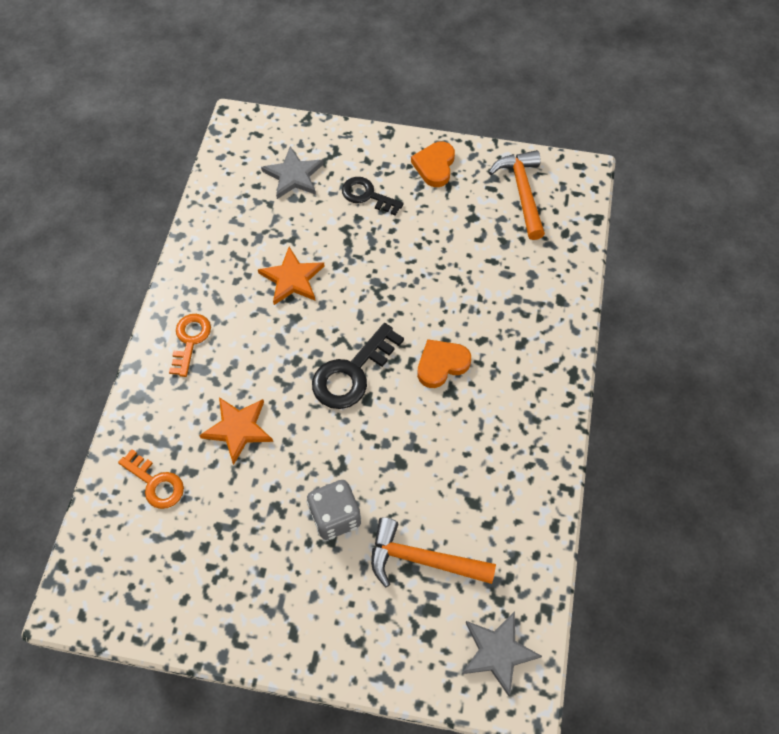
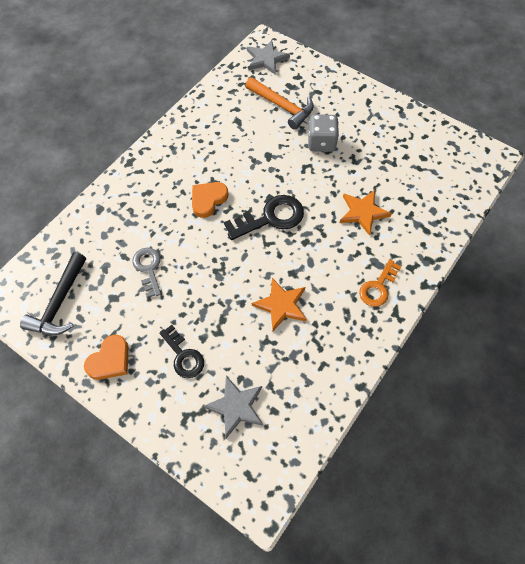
camera: 155 degrees left, 0 degrees up
orange key [118,449,184,509] -> none
orange heart [417,339,471,388] -> orange heart turned 135 degrees clockwise [192,182,228,218]
orange hammer [489,150,545,240] -> black hammer [20,252,86,335]
none -> grey key [132,248,161,298]

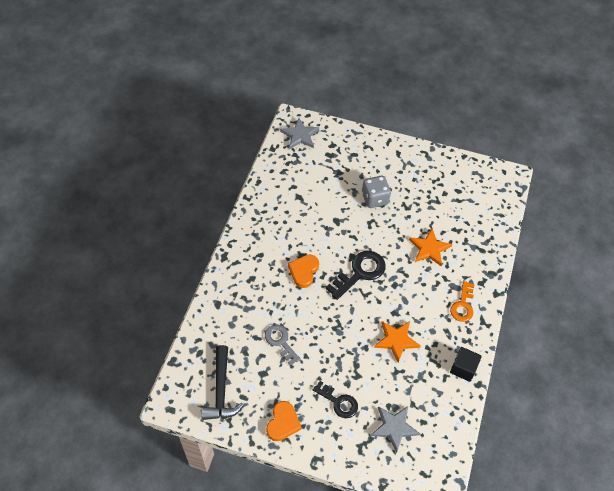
camera: 20 degrees left, 5 degrees down
orange hammer [245,77,314,130] -> none
none -> black cube [450,347,482,382]

